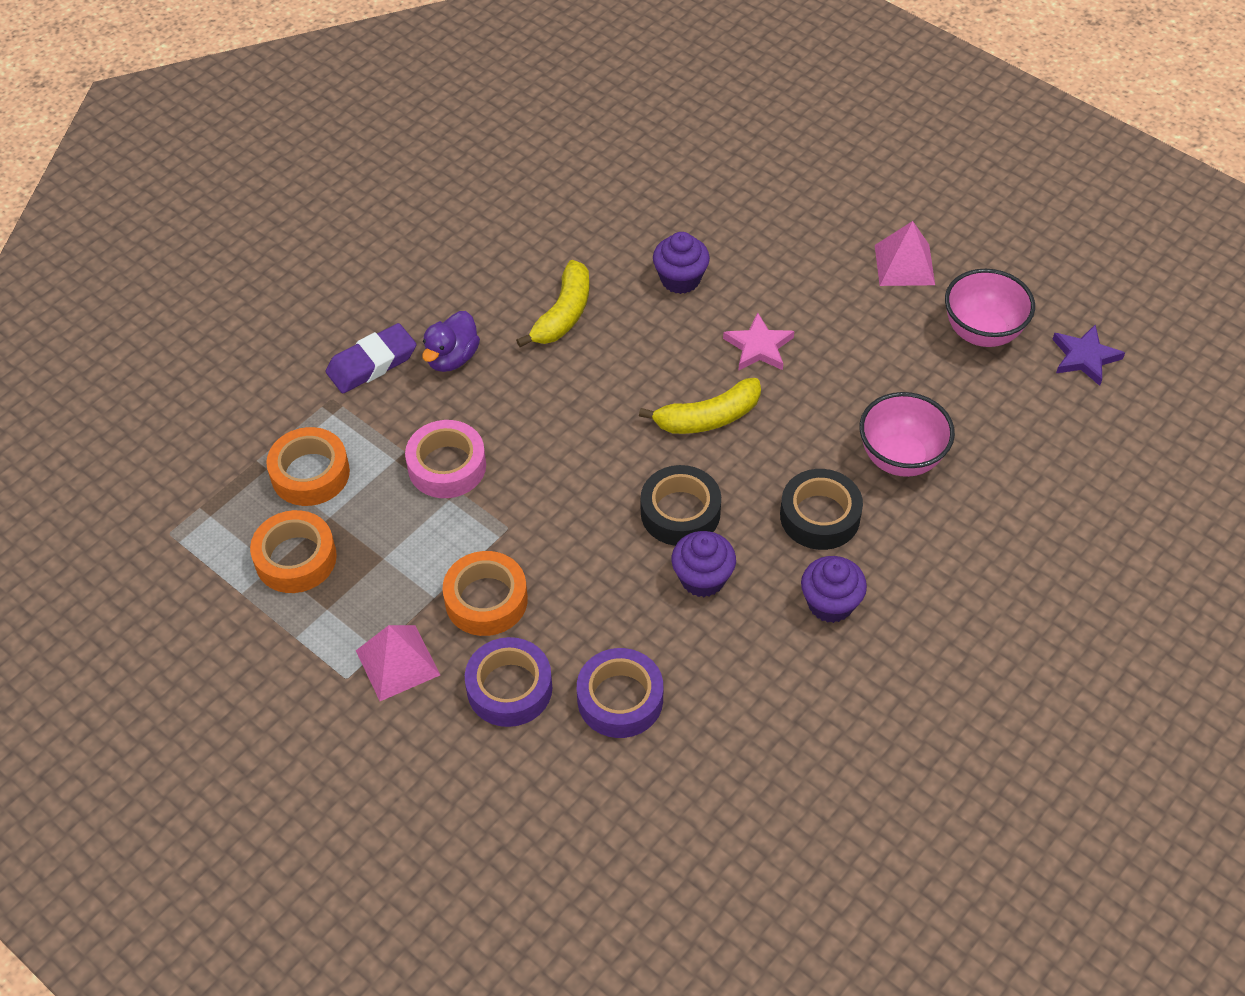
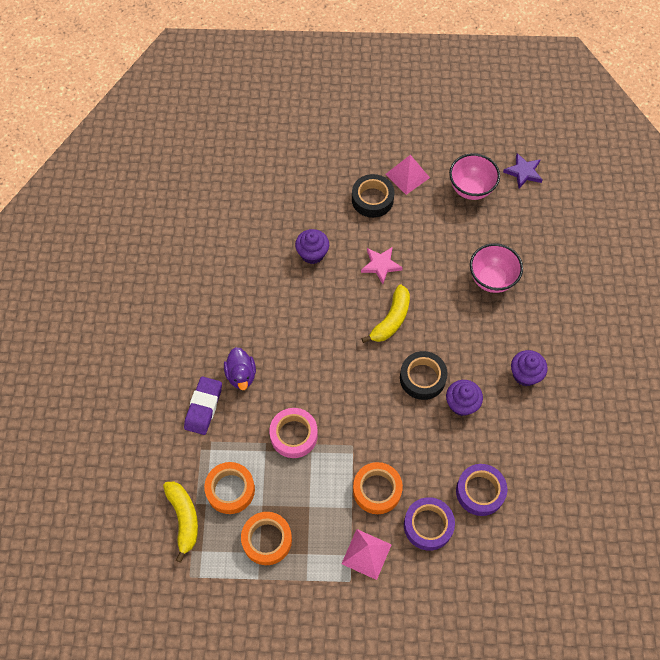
camera: 40 degrees left, 10 degrees up
yellow banana [516,260,589,347] -> yellow banana moved to [163,481,198,562]
black tape [780,469,863,550] -> black tape moved to [352,174,395,218]

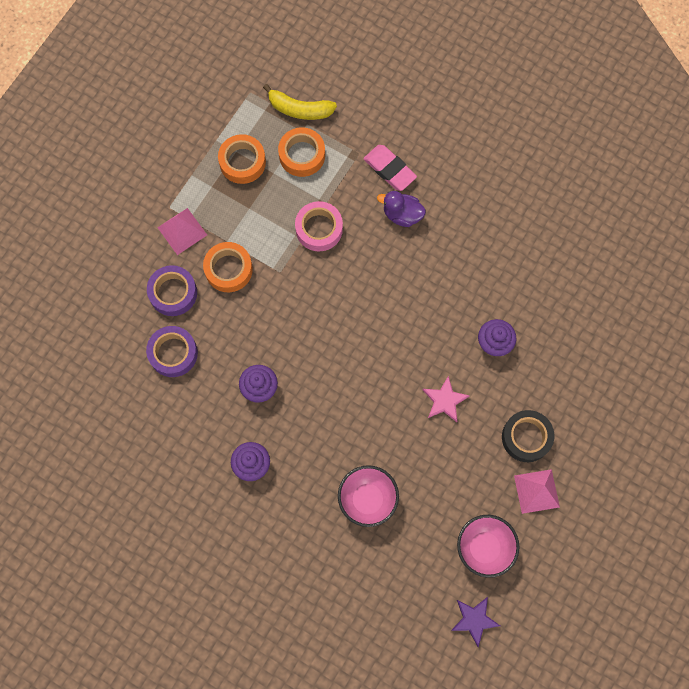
camera: 120 degrees right, 10 degrees up
purple eraser [184,377,222,435] -> pink eraser [363,145,417,191]
yellow banana [361,284,410,343] -> none
black tape [400,351,448,400] -> none

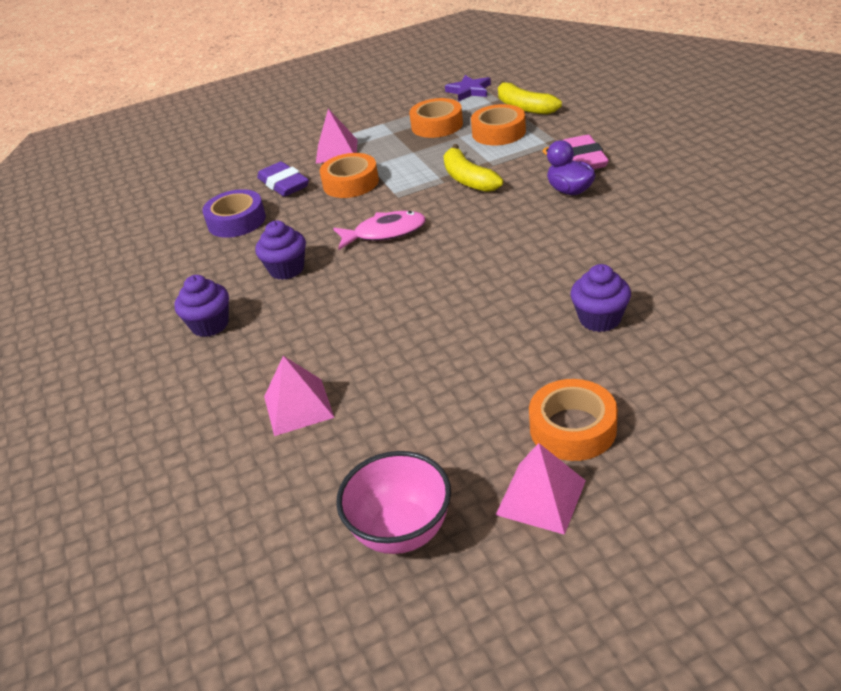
camera: 40 degrees right, 35 degrees down
purple tape [147,265,197,316] -> purple eraser [257,161,309,197]
pink tape [295,201,343,252] -> yellow banana [443,144,503,192]
pink bowl [338,465,399,527] -> pink pyramid [264,356,334,436]
pink star [423,376,470,422] -> none
purple star [451,597,500,647] -> purple star moved to [445,75,491,102]
black tape [502,410,554,462] -> orange tape [529,379,618,461]
none -> pink fish [333,211,426,250]

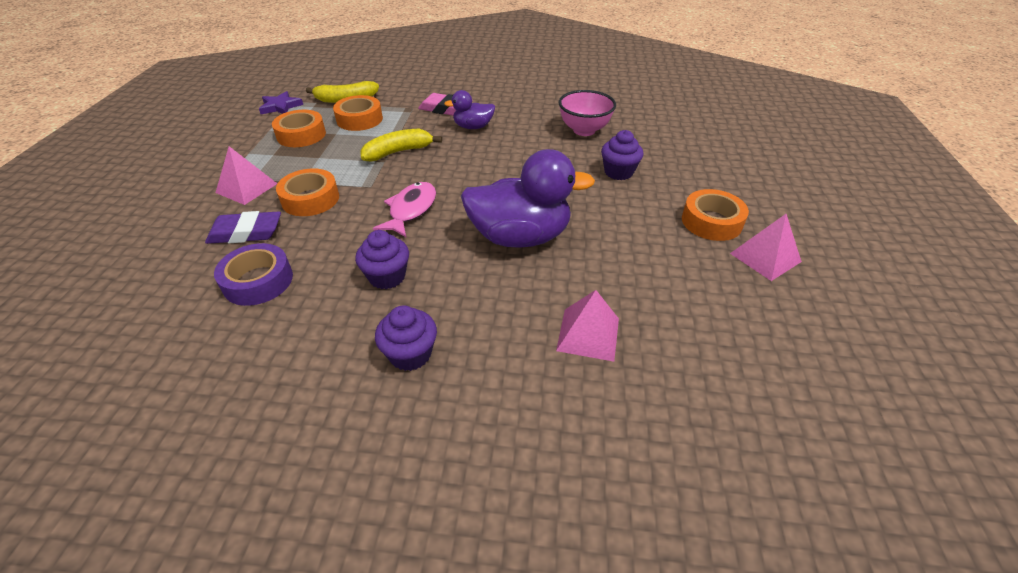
camera: 65 degrees left, 5 degrees up
pink bowl [336,451,451,554] -> pink bowl moved to [559,90,616,136]
yellow banana [443,144,503,192] -> yellow banana turned 150 degrees clockwise [360,129,442,161]
none -> purple duck [461,149,595,248]

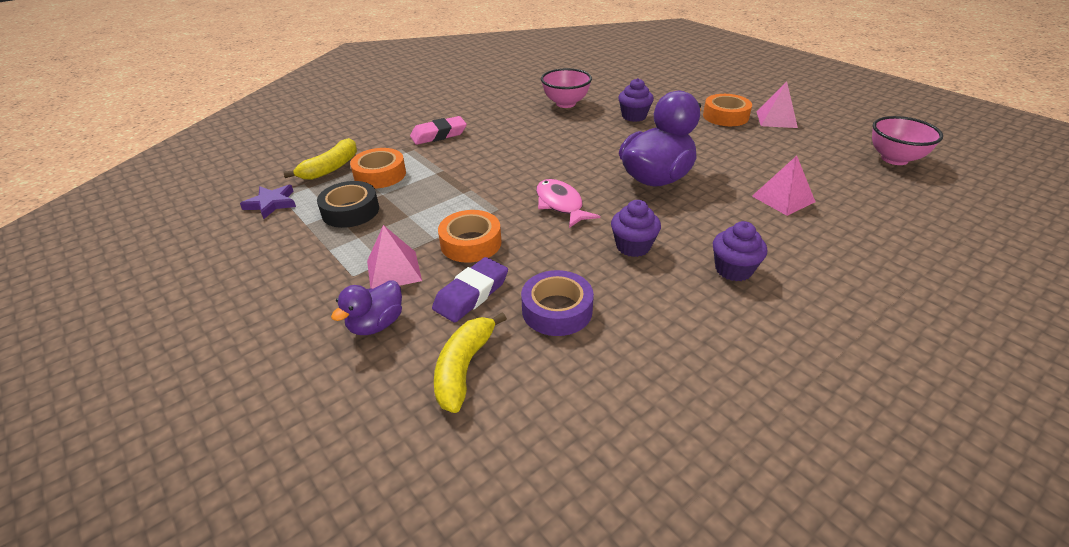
camera: 45 degrees left, 5 degrees down
orange tape [272,110,326,147] -> black tape [317,181,379,228]
yellow banana [360,129,442,161] -> yellow banana moved to [434,312,507,413]
purple duck [444,90,495,129] -> purple duck moved to [331,280,402,335]
none -> pink bowl [872,116,943,165]

